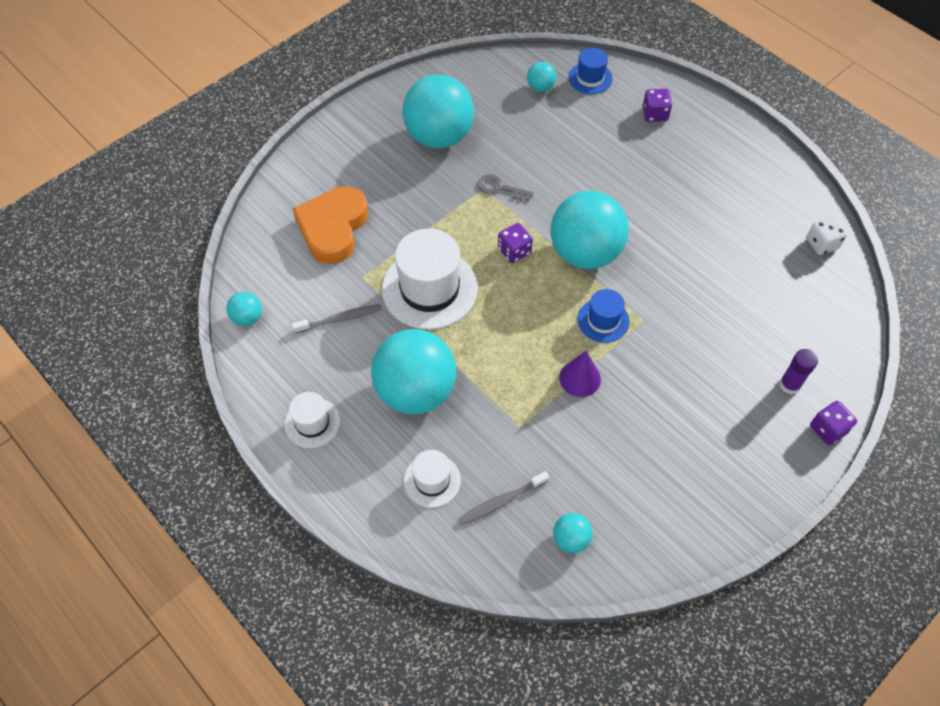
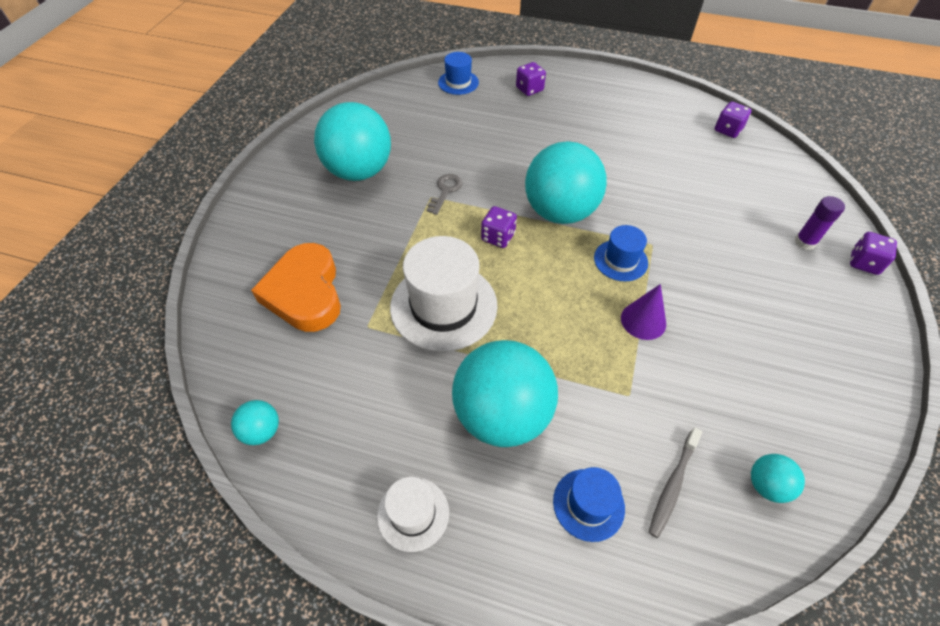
camera: 30 degrees left, 5 degrees down
grey toothbrush [292,304,382,334] -> none
white hat [404,450,461,508] -> blue hat [553,467,625,542]
grey key [478,174,534,201] -> grey key turned 120 degrees clockwise [427,174,462,215]
turquoise ball [527,62,556,92] -> none
white dice [806,216,847,255] -> purple dice [715,101,752,138]

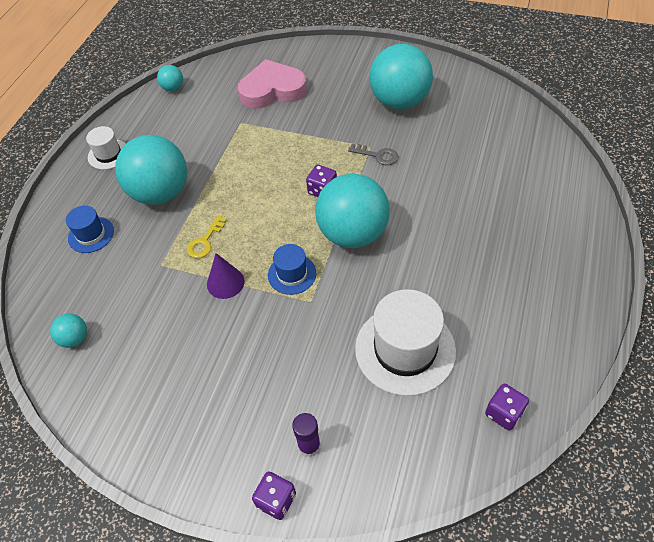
camera: 95 degrees right, 0 degrees up
orange heart [251,243,341,332] -> pink heart [238,59,307,109]
white hat [390,236,498,352] -> white hat moved to [355,289,456,396]
blue hat [438,52,479,95] -> none
purple dice [516,62,546,96] -> none
grey toothbrush [648,427,702,538] -> none
none -> yellow key [187,215,227,259]

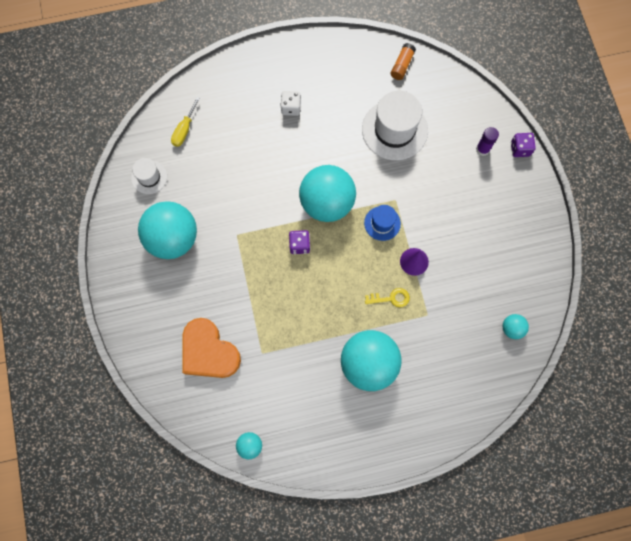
camera: 125 degrees left, 20 degrees up
blue hat [66,206,114,253] -> none
white hat [86,126,126,170] -> white hat moved to [131,158,167,194]
pink heart [238,59,307,109] -> orange heart [182,318,241,378]
grey key [348,144,398,165] -> none
purple dice [485,384,529,430] -> orange glue stick [391,43,416,80]
none -> yellow screwdriver [171,97,200,147]
none -> white dice [280,91,301,116]

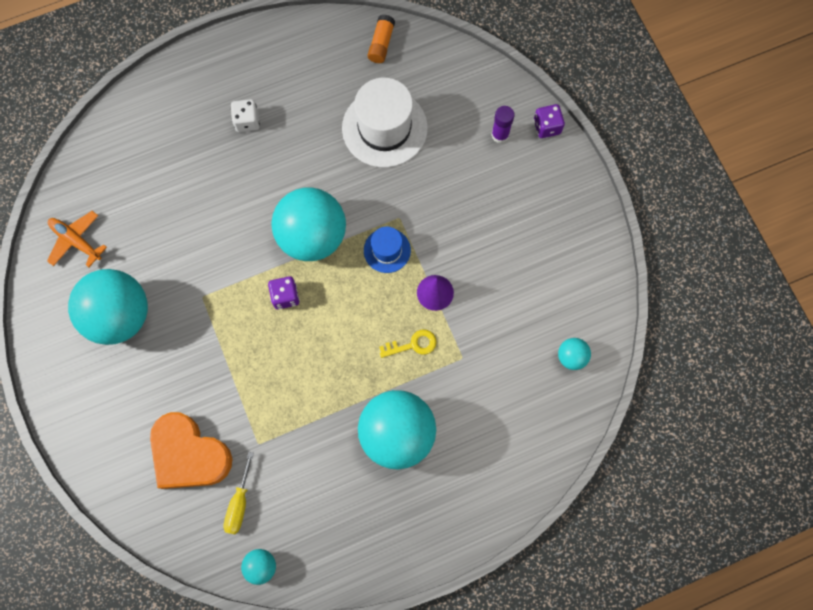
camera: 10 degrees left, 0 degrees up
white hat [131,158,167,194] -> orange plane [47,211,107,267]
yellow screwdriver [171,97,200,147] -> yellow screwdriver moved to [223,452,254,534]

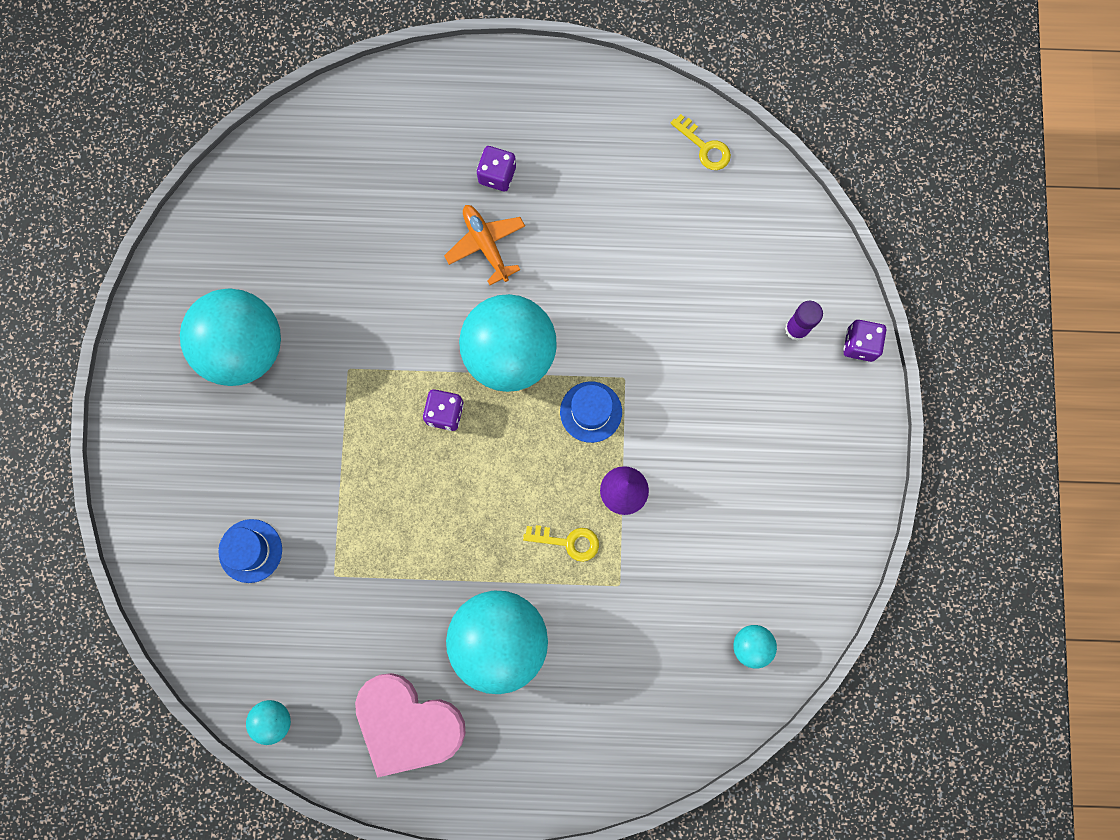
camera: 25 degrees right, 5 degrees up
orange plane [47,211,107,267] -> orange plane moved to [444,205,525,285]
orange heart [150,412,232,489] -> blue hat [219,519,282,583]
yellow screwdriver [223,452,254,534] -> none
white dice [231,99,260,132] -> purple dice [477,146,516,191]
white hat [342,78,428,168] -> none
orange glue stick [368,14,395,63] -> yellow key [671,114,731,170]
none -> pink heart [355,673,466,778]

